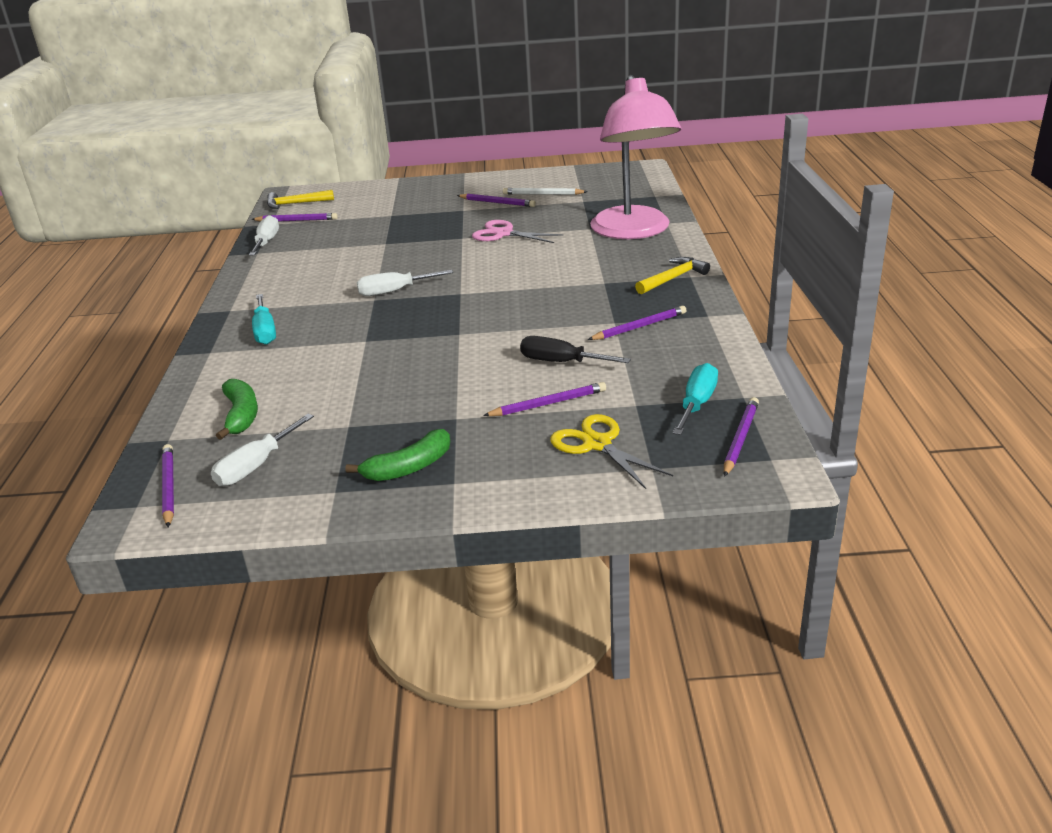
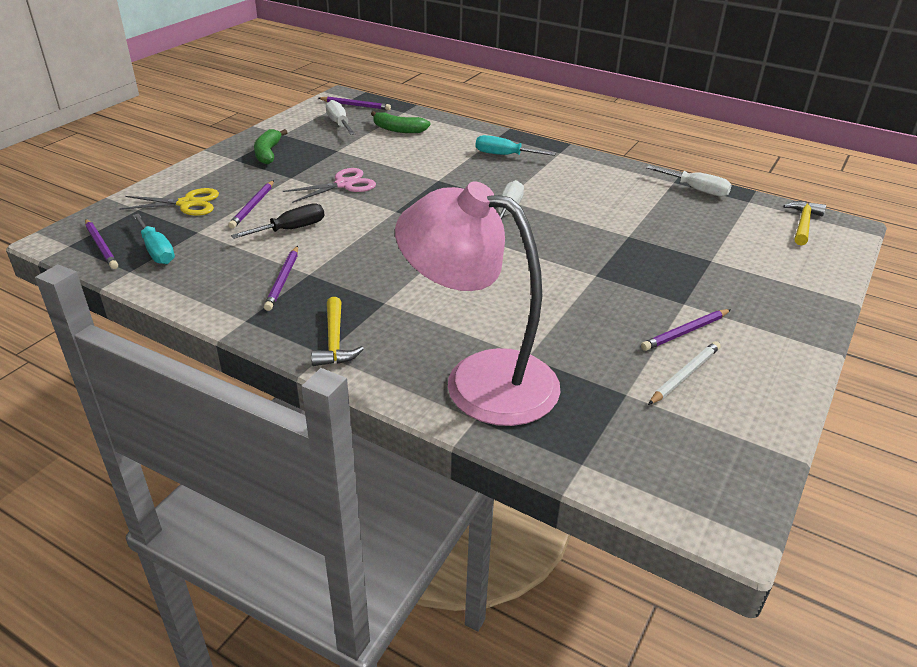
camera: 120 degrees right, 5 degrees up
purple pencil [252,213,338,222] -> none
pink scissors [472,220,564,243] -> pink scissors moved to [283,168,376,203]

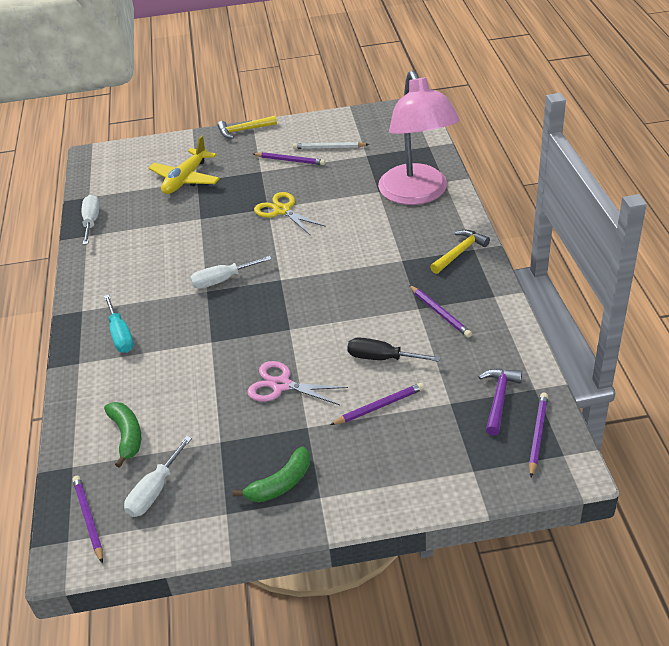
camera: 125 degrees left, 5 degrees up
yellow scissors [119,188,219,216] -> yellow scissors moved to [254,192,326,236]
turquoise screwdriver [132,214,175,264] -> purple hammer [479,369,522,436]
purple pencil [264,246,298,311] -> purple pencil turned 90 degrees clockwise [409,285,472,338]
yellow hammer [783,201,826,246] -> yellow hammer moved to [217,116,277,139]
none -> yellow plane [148,135,220,194]

